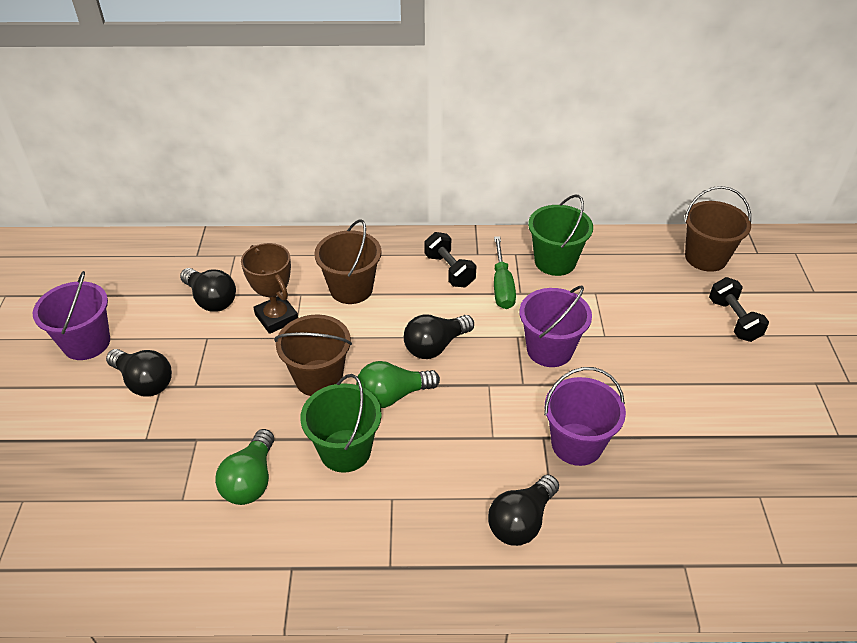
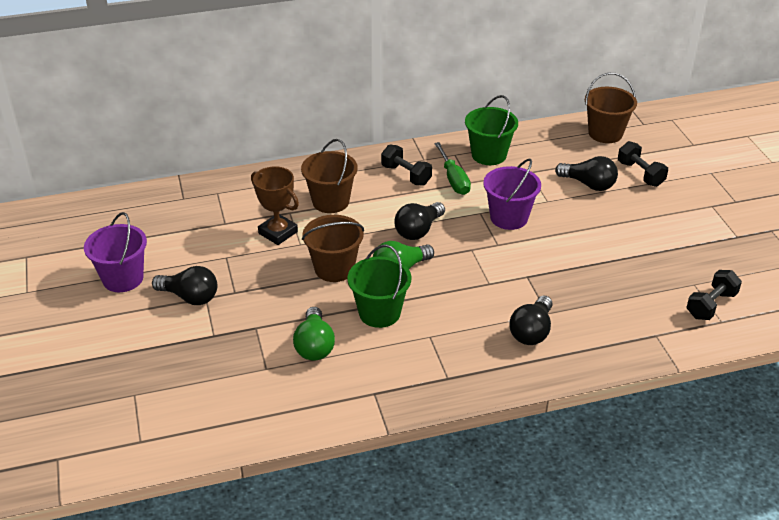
camera: 15 degrees left, 5 degrees down
black light bulb [180,268,236,312] -> black light bulb moved to [555,156,618,191]
purple bucket [544,367,626,466] -> none
none -> black dumbbell [686,270,742,320]

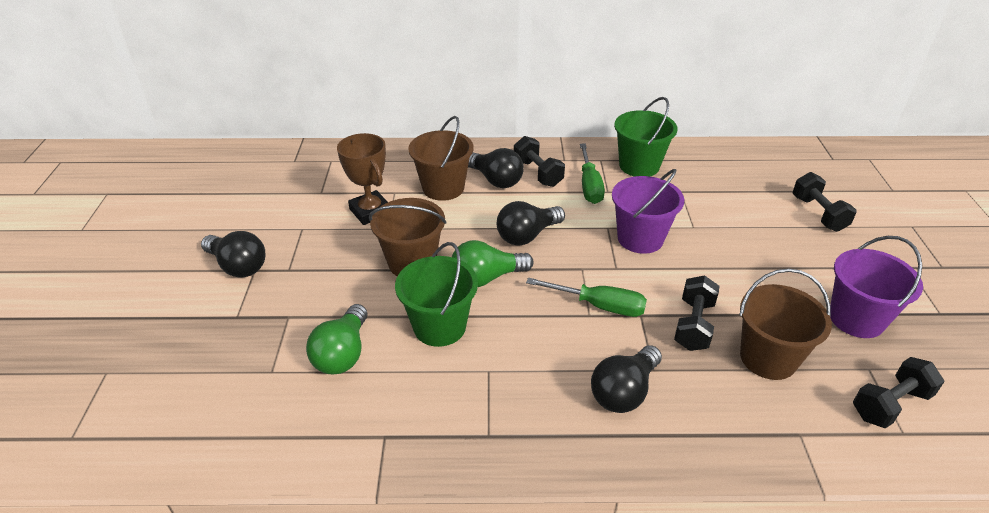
camera: 15 degrees right, 0 degrees up
purple bucket [84,212,147,292] -> purple bucket moved to [830,236,923,338]
black light bulb [555,156,618,191] -> black light bulb moved to [468,148,524,188]
brown bucket [585,73,637,143] -> brown bucket moved to [739,268,832,380]
none -> green screwdriver [526,278,647,317]
none -> black dumbbell [674,276,720,351]

